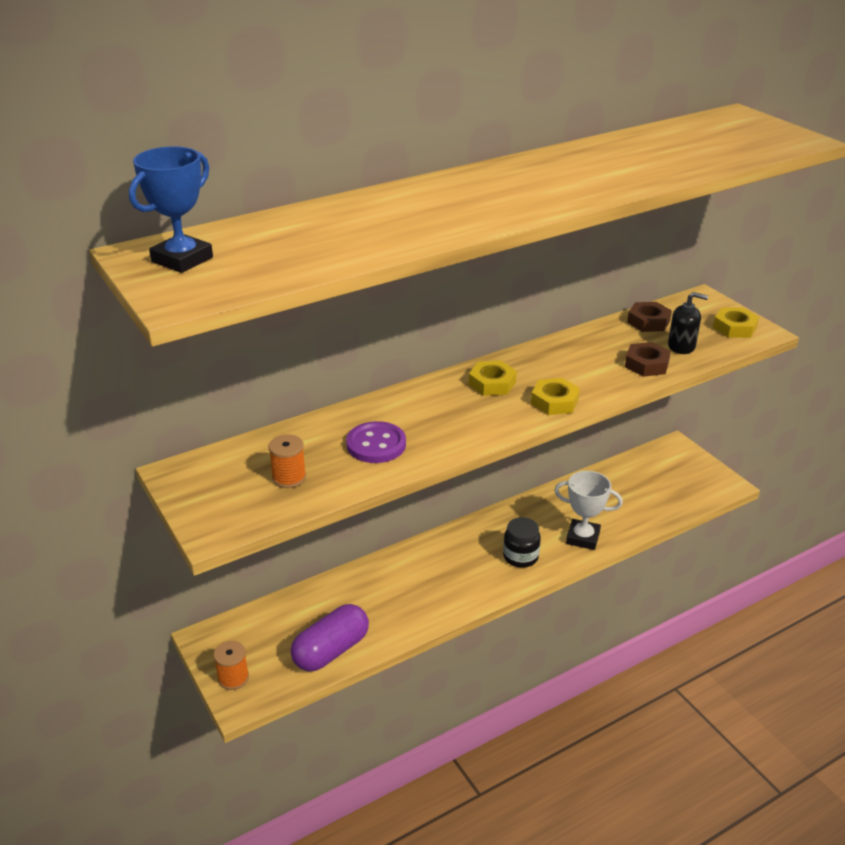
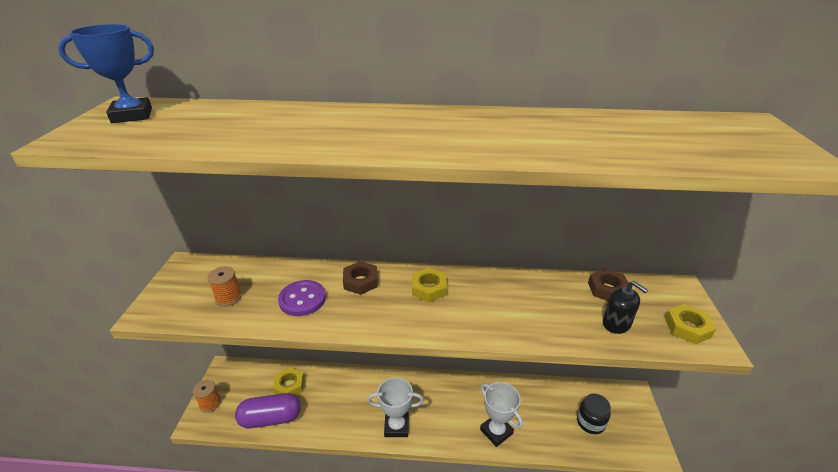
camera: 35 degrees right, 0 degrees up
black jar [503,517,541,568] -> black jar moved to [577,394,611,434]
yellow nut [531,378,580,415] -> yellow nut moved to [273,367,304,395]
brown nut [625,342,671,377] -> brown nut moved to [343,261,378,295]
none -> white trophy [367,377,424,437]

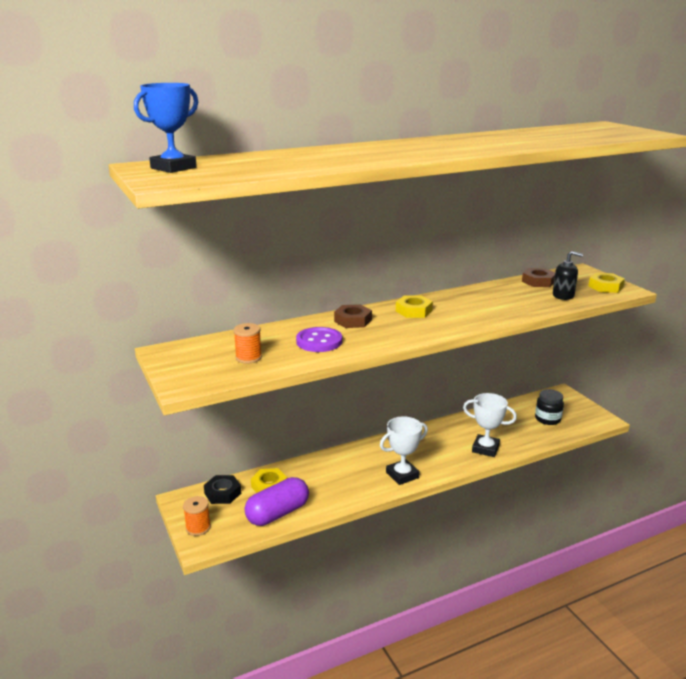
camera: 30 degrees left, 10 degrees down
none -> black nut [204,475,241,504]

